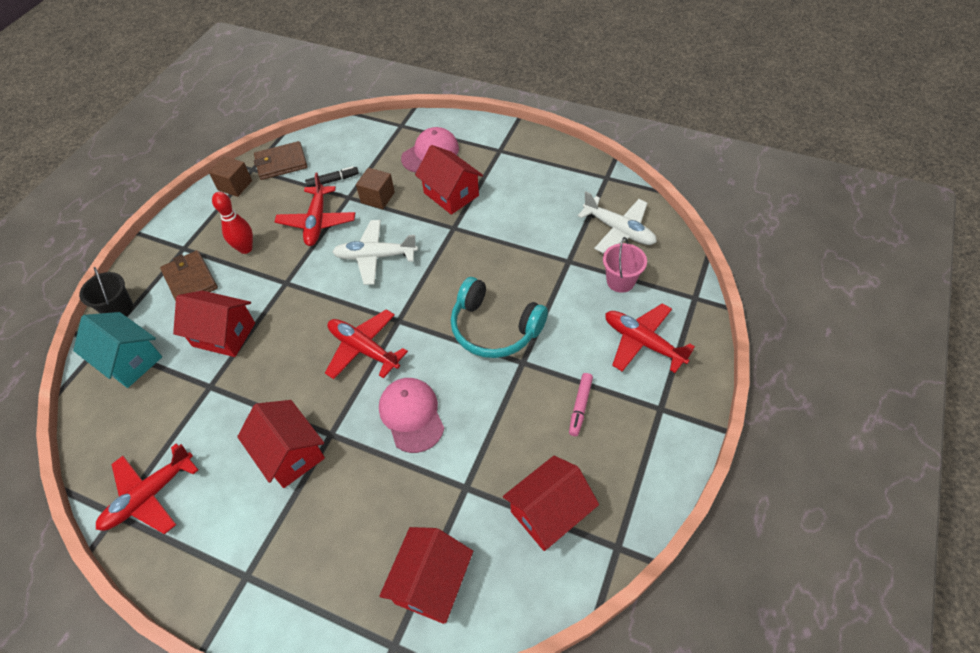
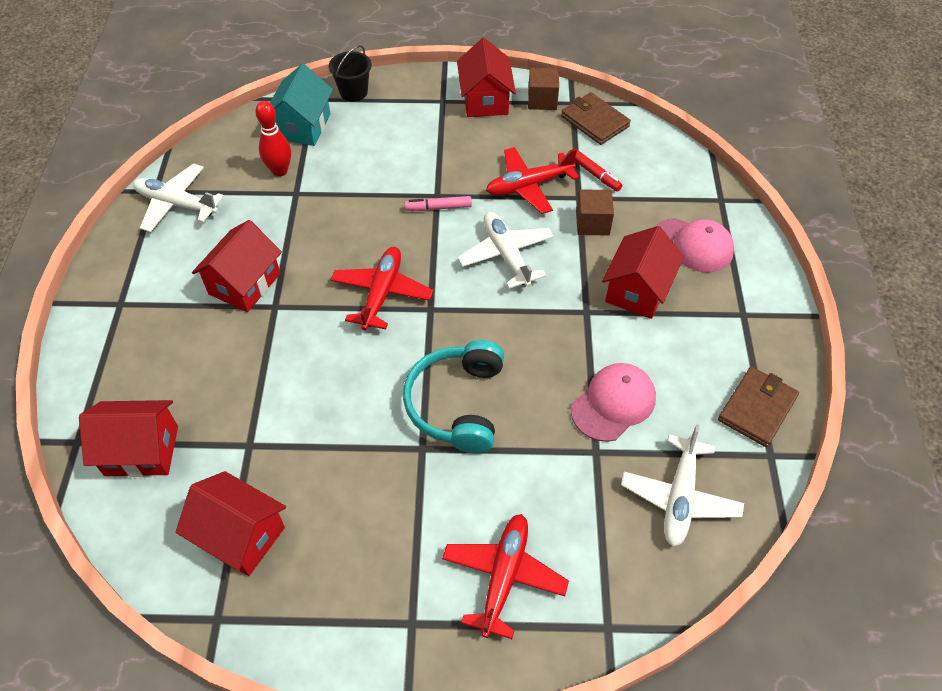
camera: 65 degrees right, 0 degrees up
red plane [96,443,198,534] -> white plane [133,163,224,232]
brown wallet [160,250,218,301] -> brown wallet moved to [718,367,799,447]
red house [173,291,255,357] -> red house moved to [457,38,516,117]
red bowling pin [212,192,253,254] -> red bowling pin moved to [255,101,291,177]
black marker [305,166,359,187] -> red marker [574,150,622,191]
pink cap [379,378,444,453] -> pink cap moved to [571,363,656,442]
pink marker [569,373,593,436] -> pink marker moved to [405,196,472,211]
pink bucket [603,237,647,293] -> none

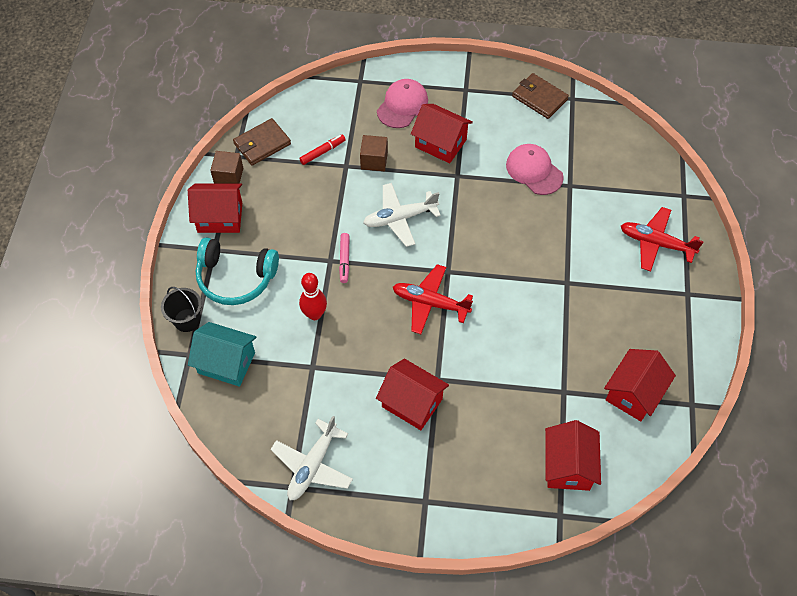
camera: 85 degrees left, 5 degrees up
red bowling pin [255,101,291,177] -> red bowling pin moved to [299,273,327,320]
turquoise headphones [403,340,504,453] -> turquoise headphones moved to [196,237,279,305]
red plane [486,147,579,214] -> none
white plane [621,424,744,547] -> none

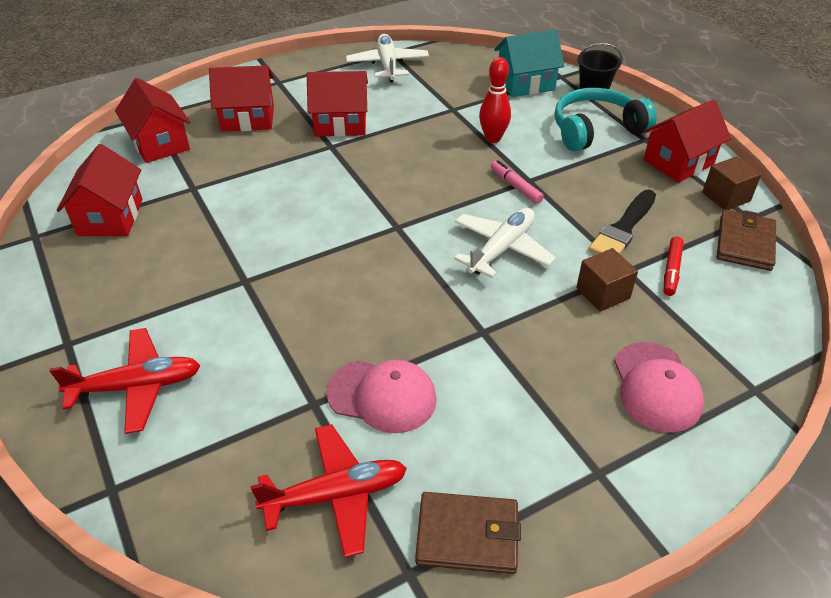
camera: 145 degrees right, 15 degrees down
red plane [393,264,473,334] -> red plane moved to [251,424,407,558]
red house [411,104,473,163] -> red house moved to [209,65,274,132]
none -> black brush [588,190,656,254]

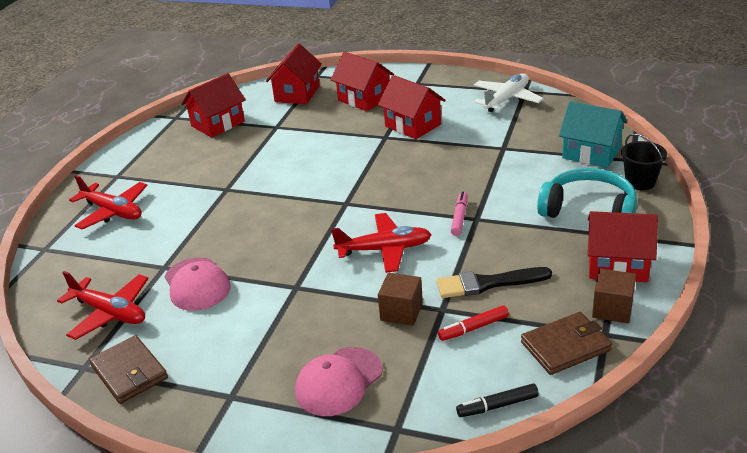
camera: 50 degrees right, 10 degrees down
white plane [454,208,556,278] -> red plane [331,213,432,273]
red bowling pin [479,57,511,143] -> none
none -> black marker [456,384,539,417]

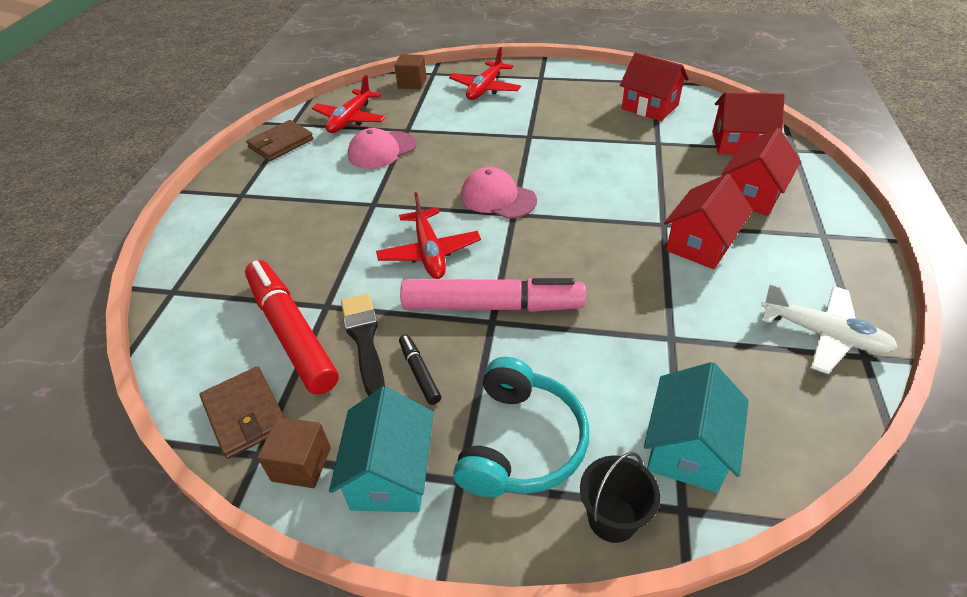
camera: 80 degrees right, 10 degrees up
pink cap [295,347,383,416] -> pink cap moved to [461,167,537,219]
brown cube [378,273,423,326] -> brown cube moved to [394,54,427,89]
red marker [438,305,509,341] -> red marker [245,260,339,394], size x2.27
pink marker [451,192,468,236] -> pink marker [400,278,586,312], size x2.27
black marker [456,384,539,417] -> black marker moved to [399,334,441,405]
red house [588,211,658,282] -> turquoise house [329,386,434,512]

